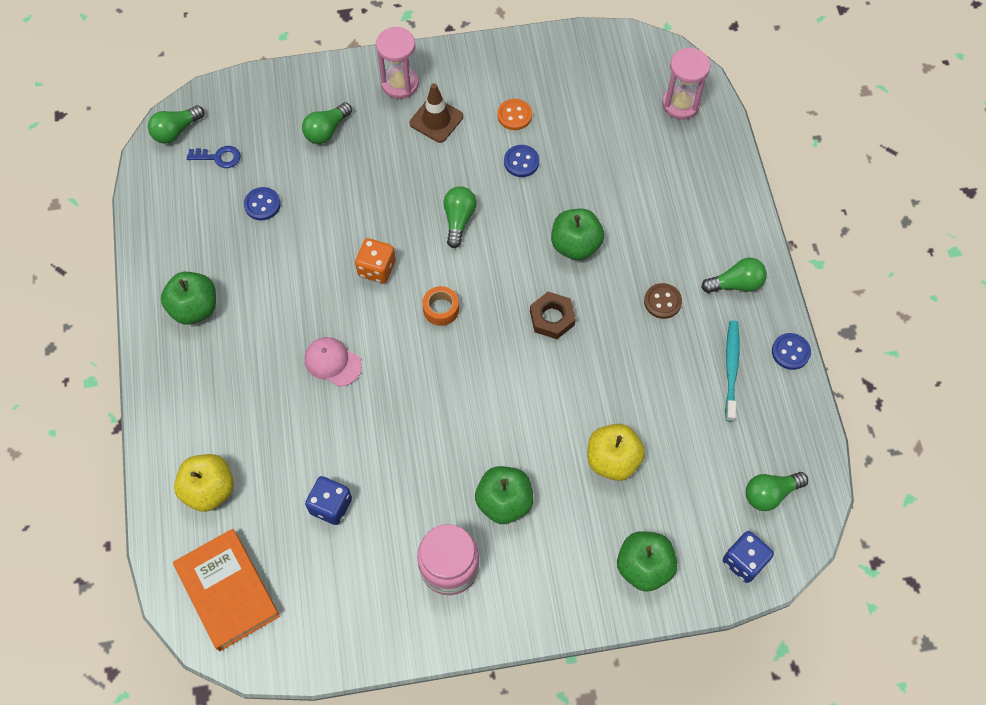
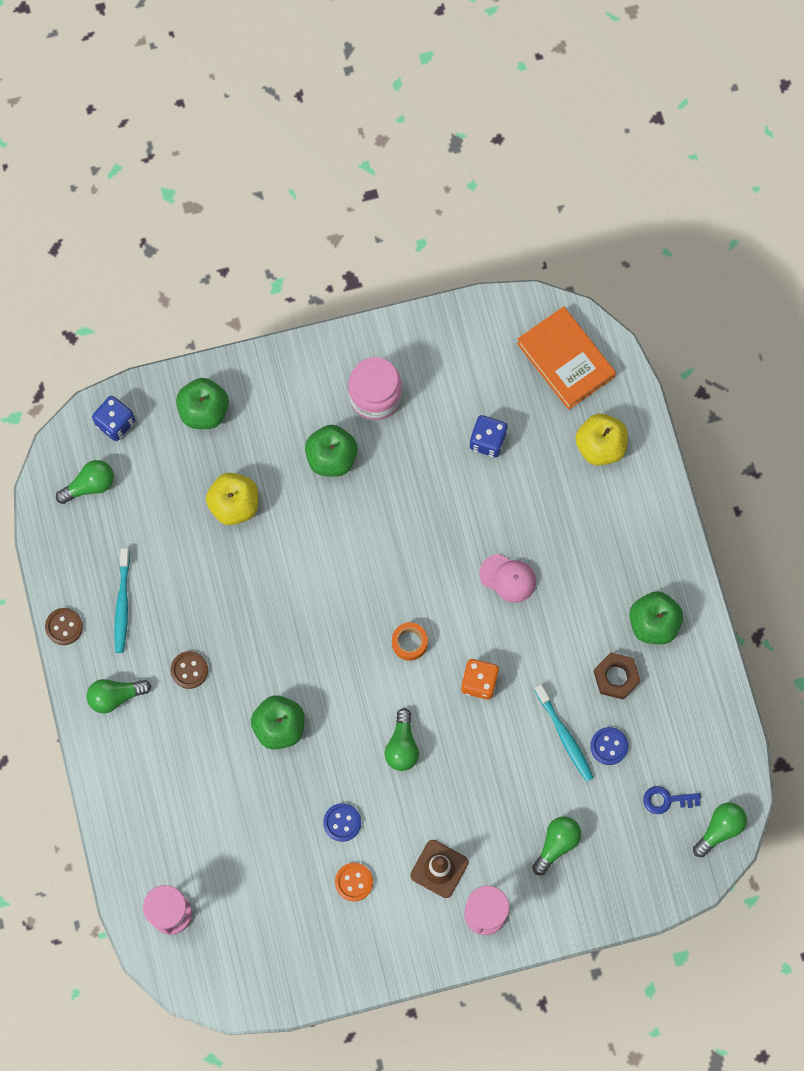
camera: 175 degrees right, 10 degrees up
brown nut [530,292,576,339] -> brown nut moved to [593,652,641,699]
blue button [772,333,811,370] -> brown button [45,608,83,645]
none -> turquoise toothbrush [534,684,594,782]

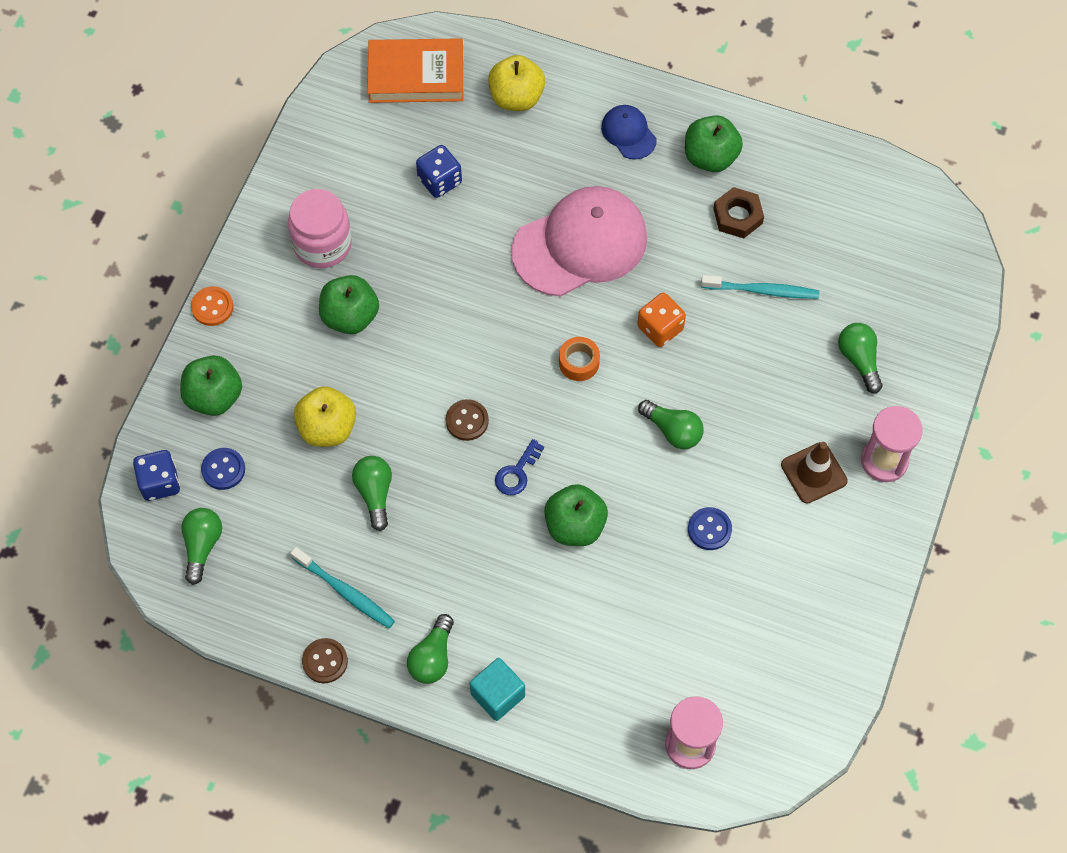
camera: 55 degrees left, 10 degrees down
brown button [171,651,208,689] -> brown button moved to [446,399,489,441]
orange button [335,863,373,902] -> orange button moved to [191,286,234,326]
pink cap [479,554,536,603] -> pink cap [511,186,647,296], size x2.16
blue button [590,727,628,765] -> blue button moved to [201,448,245,490]
blue key [643,786,701,814] -> blue key moved to [495,439,544,495]
green light bulb [693,803,747,857] -> green light bulb moved to [352,456,392,531]
none -> turquoise cube [470,658,525,721]
none -> blue cap [601,105,657,159]

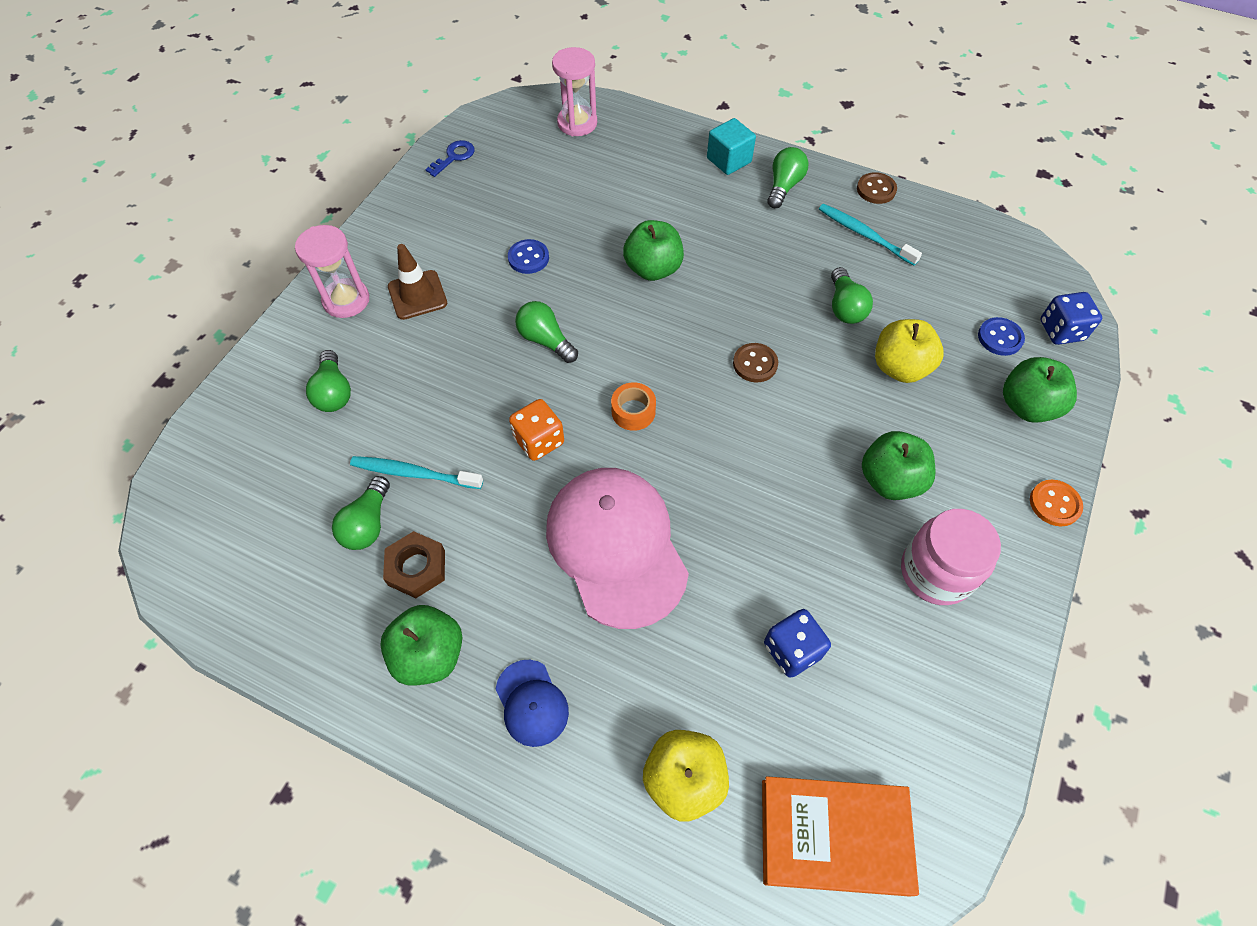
camera: 175 degrees left, 5 degrees down
green light bulb [181,508,222,585] -> green light bulb moved to [332,476,390,550]
blue key [495,439,544,495] -> blue key moved to [425,140,474,177]
pink cap [511,186,647,296] -> pink cap turned 90 degrees clockwise [546,468,689,629]

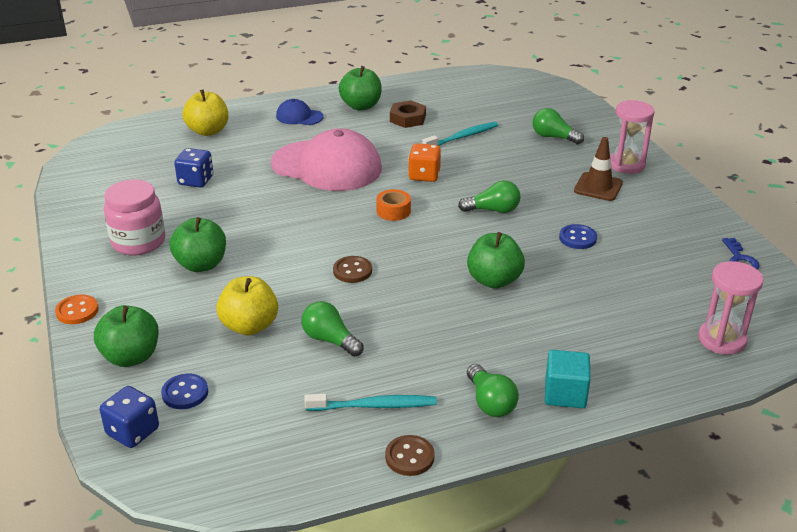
camera: 135 degrees right, 25 degrees down
green light bulb [332,476,390,550] -> none
orange book [762,776,919,897] -> none

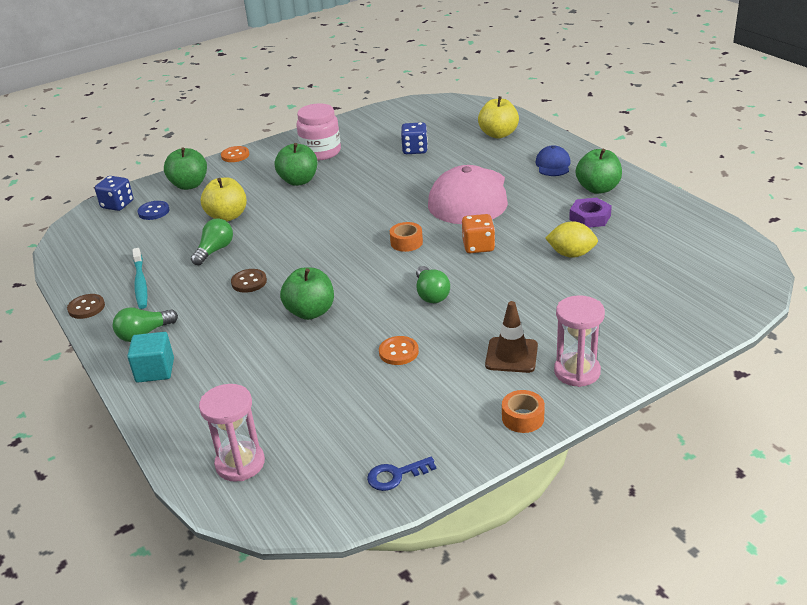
camera: 80 degrees right, 0 degrees up
brown button [333,256,372,283] -> brown button moved to [231,269,267,293]
brown nut [390,100,426,128] -> purple nut [569,198,612,228]
turquoise toothbrush [422,122,498,146] -> yellow lemon [545,221,598,258]
green light bulb [533,108,584,144] -> none
blue button [559,224,597,249] -> orange button [379,336,419,365]
none -> orange tape [502,390,545,433]

